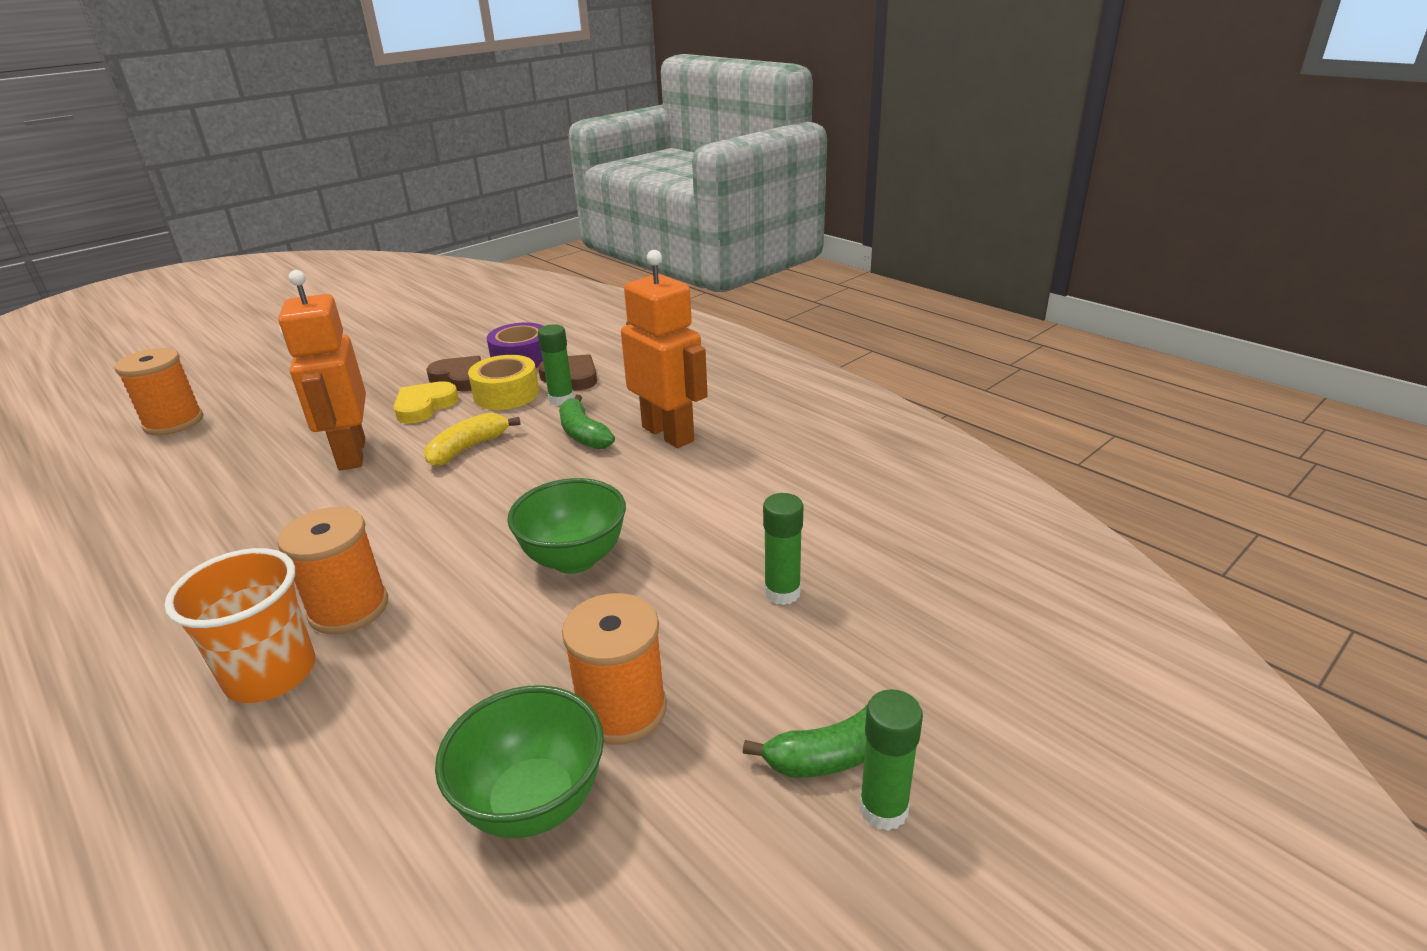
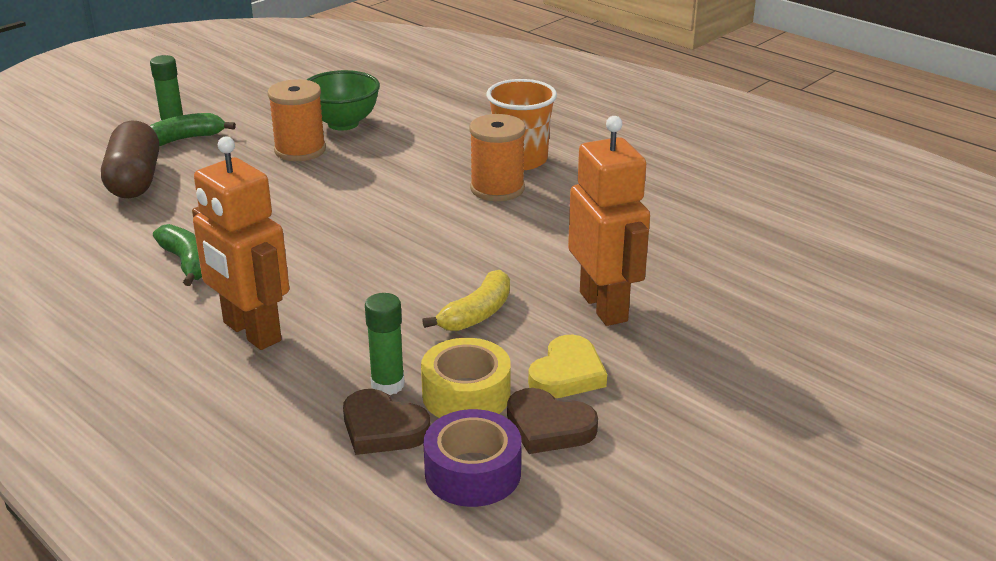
camera: 175 degrees right, 0 degrees up
orange spool [115,348,203,435] -> none
green bowl [507,478,626,574] -> none
green banana [559,395,615,449] -> green banana moved to [153,224,202,286]
green glue stick [763,493,804,605] -> none
none -> brown capsule [101,120,159,198]

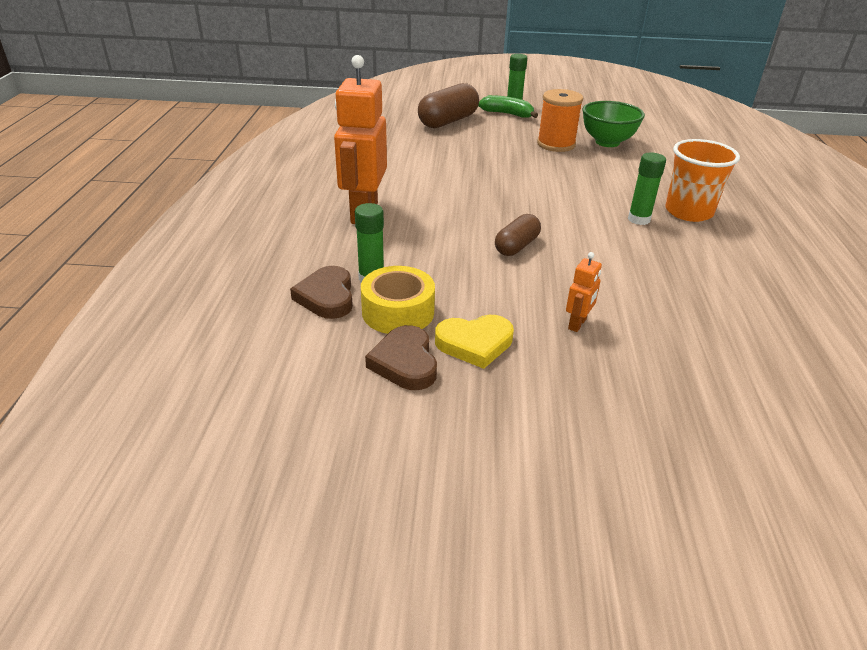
camera: 50 degrees right, 5 degrees up
green banana [153,224,202,286] -> none
yellow banana [422,270,510,331] -> none
purple tape [423,409,522,507] -> none
orange spool [469,114,526,201] -> green glue stick [628,153,666,225]
orange robot [568,116,650,326] -> orange robot [566,252,602,332], size x0.44
none -> brown capsule [495,214,541,256]

